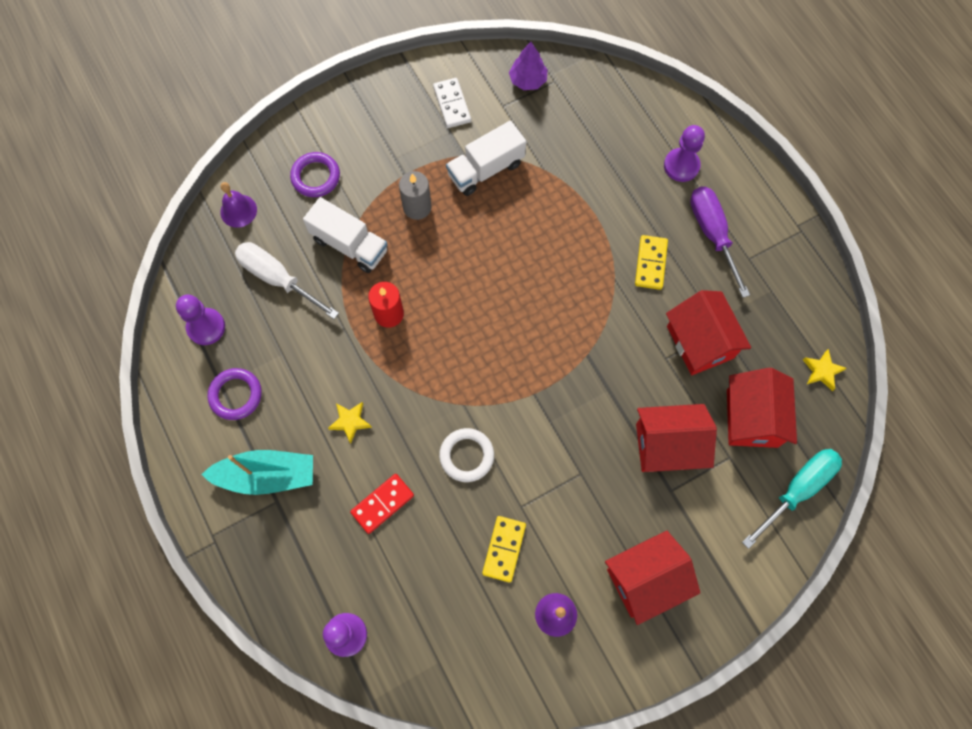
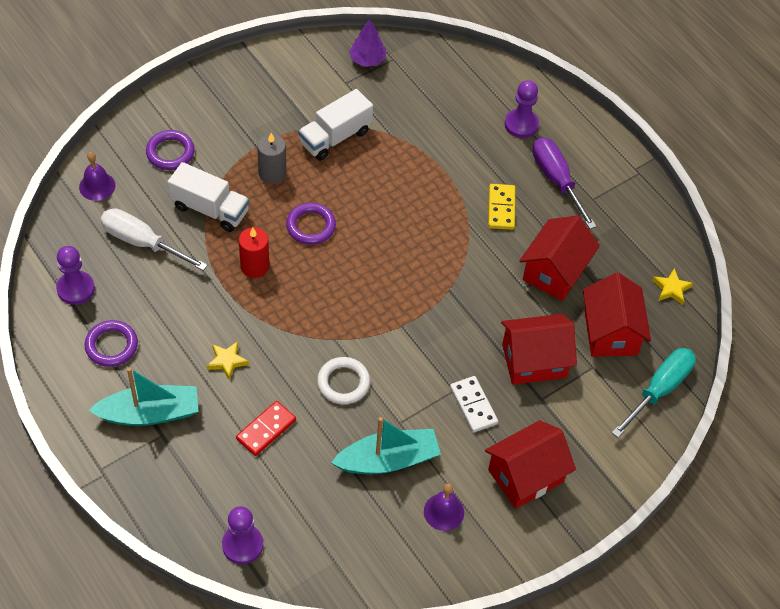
camera: 10 degrees left, 15 degrees down
white domino [433,78,471,128] -> white domino moved to [450,376,498,433]
yellow domino [482,516,526,583] -> turquoise boat [331,417,441,474]
red house [666,290,751,375] -> red house turned 60 degrees clockwise [519,215,600,301]
none -> purple ring [286,203,336,245]

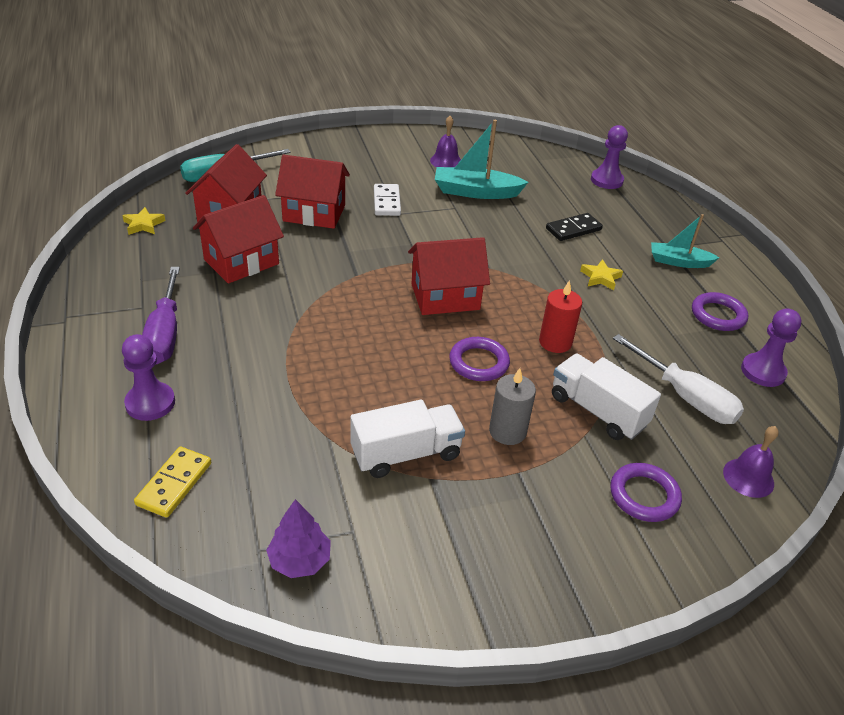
camera: 160 degrees left, 15 degrees down
turquoise boat [89,367,199,426] -> turquoise boat [651,214,720,268], size x0.66
red domino [236,401,296,456] -> black domino [546,213,603,241]
white ring [317,357,370,404] -> none
red house [485,420,576,509] -> red house moved to [408,237,490,315]
yellow domino [488,184,515,230] -> yellow domino moved to [134,447,211,518]

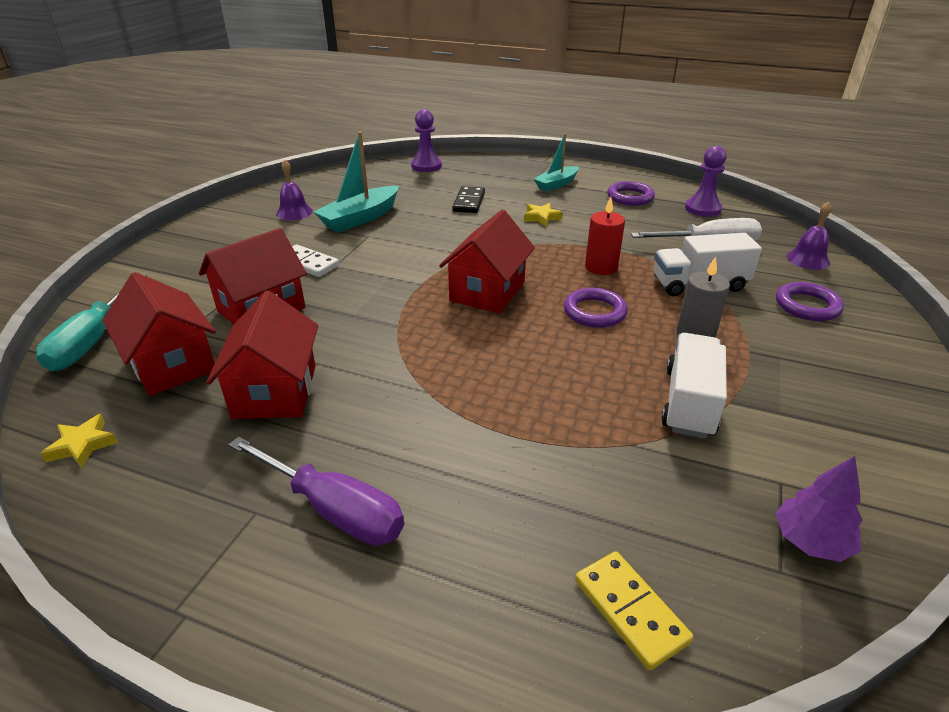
camera: 50 degrees left, 5 degrees down
purple pawn [122,334,175,421] -> none

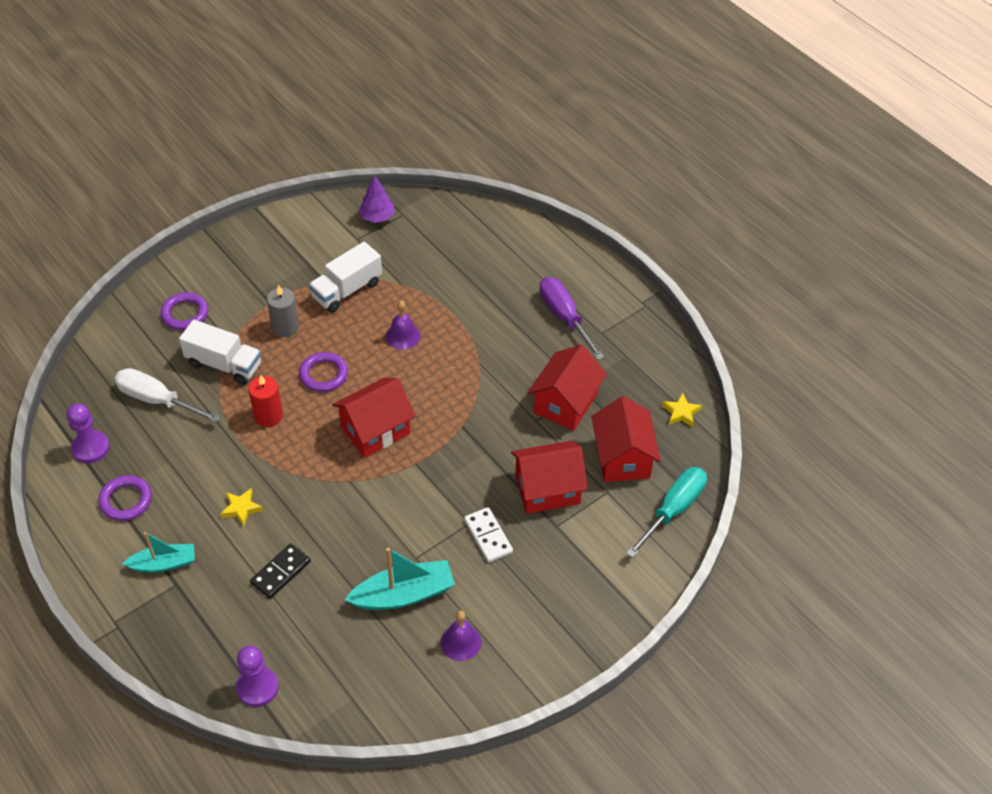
camera: 150 degrees left, 15 degrees up
yellow domino [575,551,693,670] -> none
purple bell [786,202,832,270] -> purple bell moved to [386,301,420,350]

